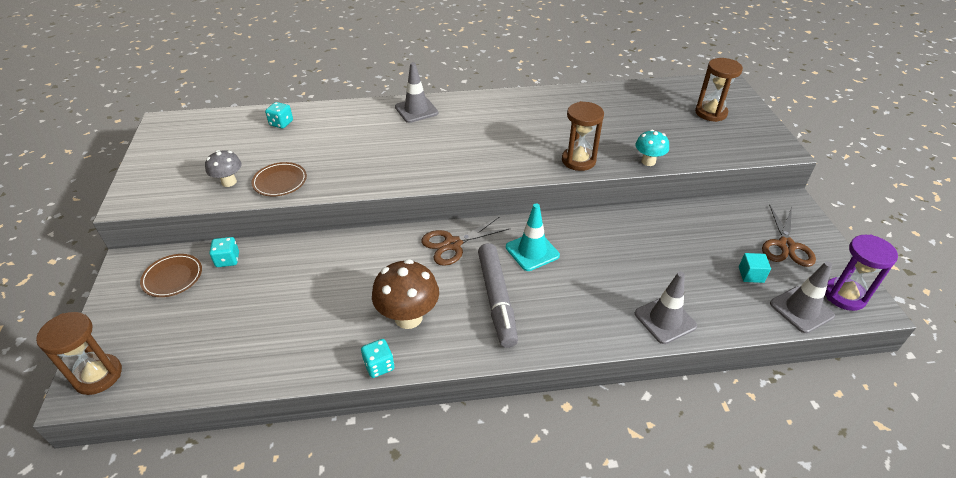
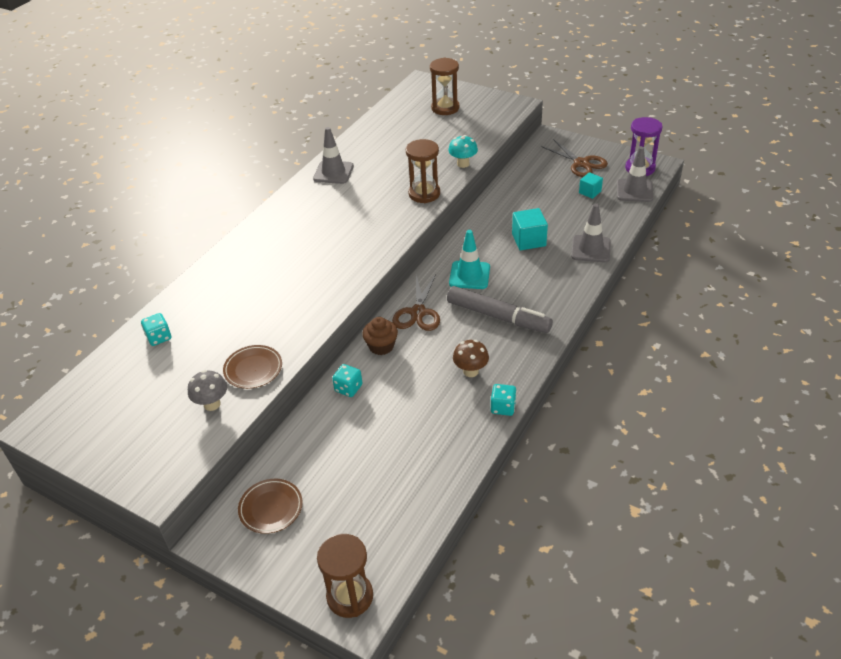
camera: 50 degrees left, 0 degrees up
turquoise dice [209,237,239,267] -> turquoise dice moved to [332,364,362,397]
brown mushroom [372,259,439,329] -> brown mushroom [453,340,489,377], size x0.60
grey traffic cone [395,62,438,123] -> grey traffic cone moved to [313,127,354,184]
none -> brown cupcake [362,317,398,355]
none -> turquoise cube [512,208,548,250]

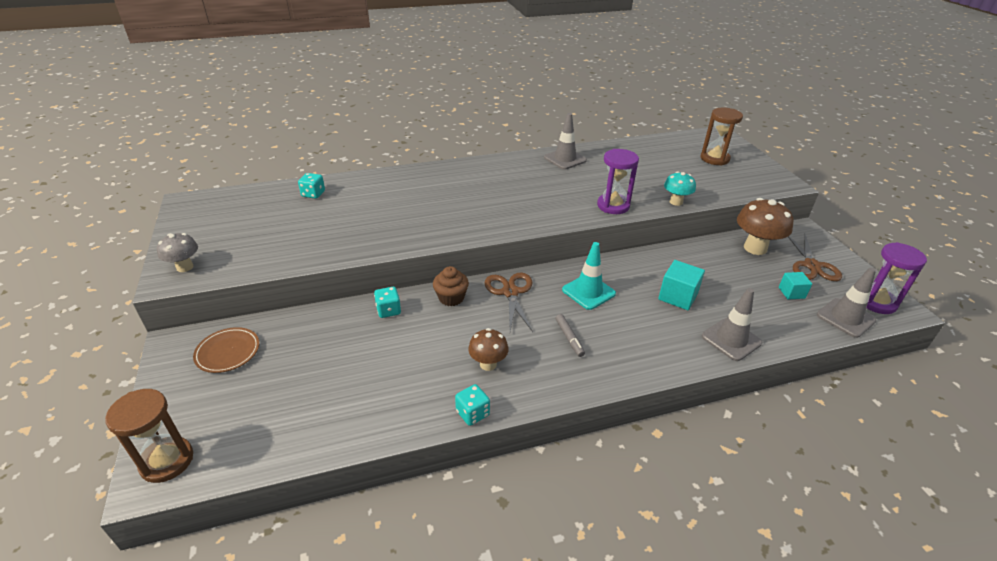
camera: 40 degrees right, 5 degrees down
grey mushroom [188,370,227,411] -> grey mushroom moved to [157,233,198,272]
brown plate [223,345,282,389] -> none
brown scissors [392,274,440,331] -> brown scissors turned 120 degrees clockwise [485,273,533,332]
brown hourglass [406,139,440,203] -> purple hourglass [597,149,639,214]
grey marker [447,286,553,333] -> grey marker [556,314,585,357], size x0.46
none -> brown mushroom [737,198,793,255]

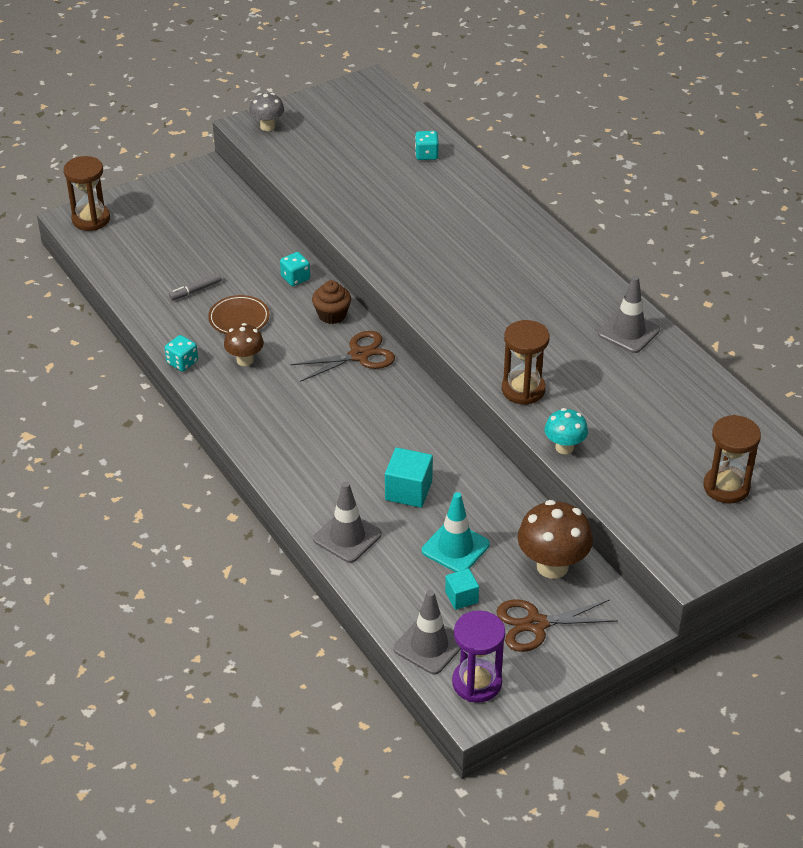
camera: 75 degrees right, 5 degrees up
brown plate [193,327,259,373] -> brown plate moved to [208,295,269,334]
grey marker [556,314,585,357] -> grey marker moved to [169,273,221,300]
turquoise traffic cone [562,242,616,310] -> turquoise traffic cone moved to [422,492,490,572]
purple hourglass [597,149,639,214] -> brown hourglass [502,320,549,405]

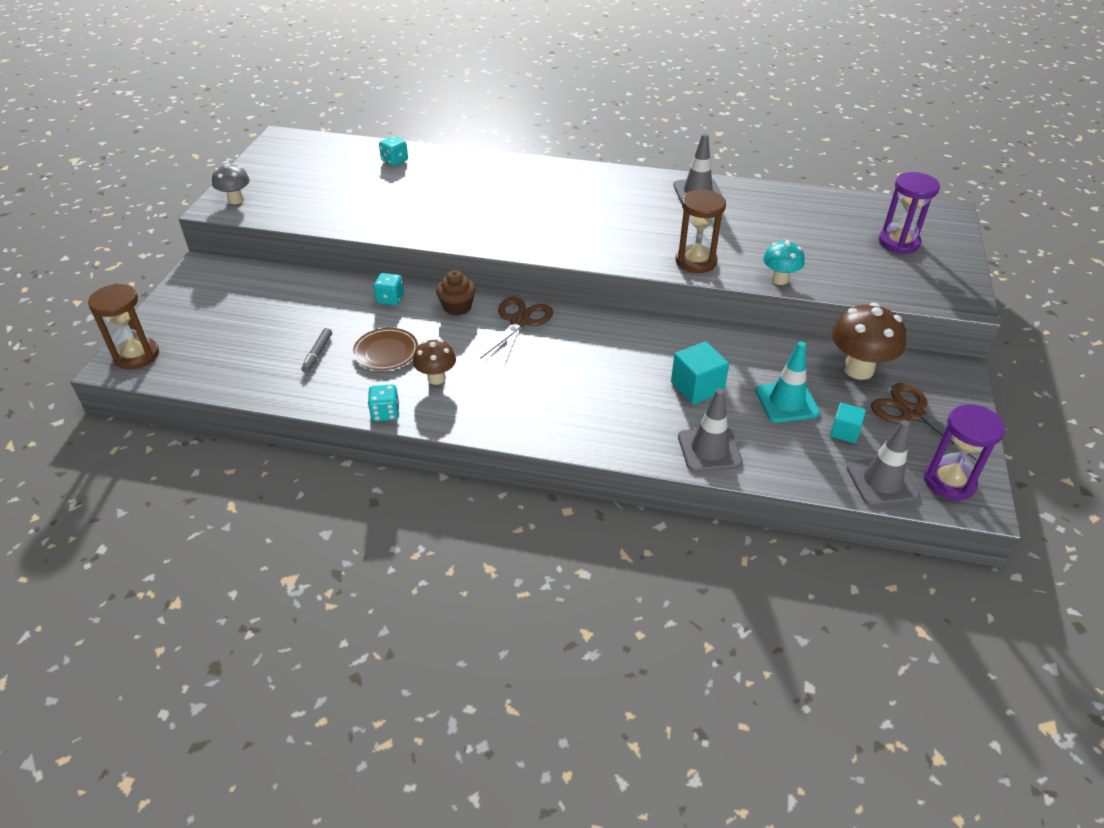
camera: 45 degrees left, 0 degrees up
brown scissors [496,599,618,652] -> brown scissors turned 105 degrees clockwise [871,383,977,460]
brown hourglass [703,415,761,504] -> purple hourglass [879,172,940,254]

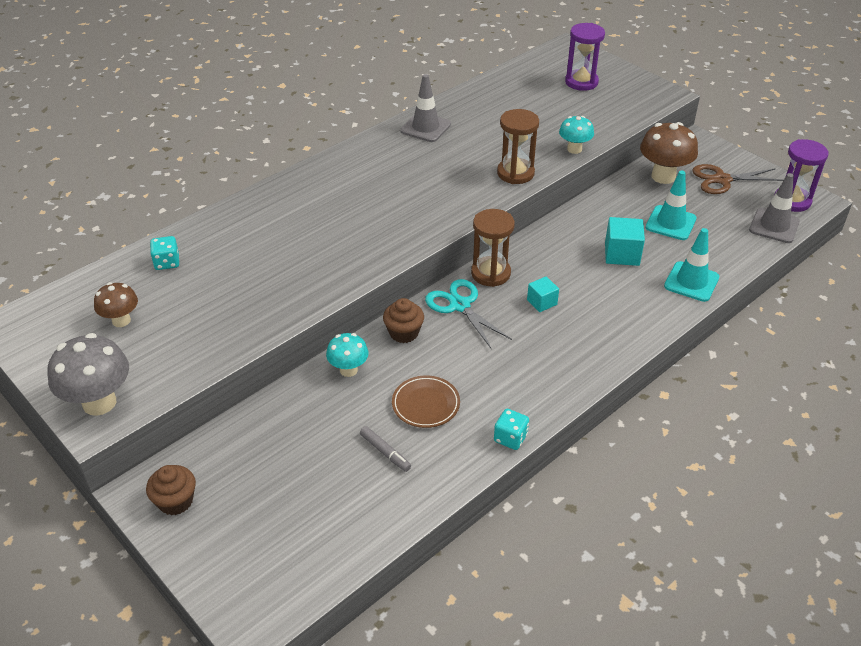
camera: 55 degrees left, 0 degrees up
brown hourglass [88,283,159,369] -> brown hourglass moved to [471,209,515,287]
grey mushroom [212,163,250,204] -> grey mushroom [48,333,129,416], size x1.66
turquoise dice [374,273,404,306] -> turquoise mushroom [326,333,369,377]
brown mushroom [413,339,456,385] -> brown mushroom moved to [94,282,138,327]
brown scissors [480,297,553,364] -> turquoise scissors [425,279,512,348]
grey traffic cone [678,388,743,472] -> turquoise traffic cone [664,228,719,302]
turquoise cube [830,403,866,443] -> turquoise cube moved to [527,276,559,312]
none -> brown cupcake [146,465,196,515]

